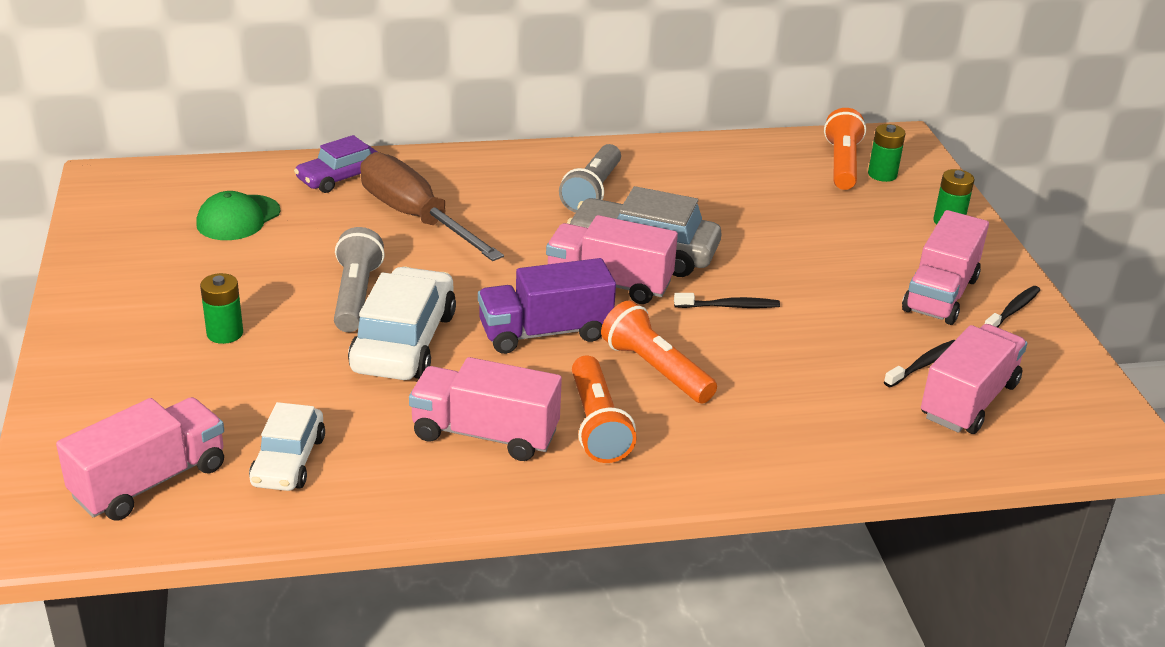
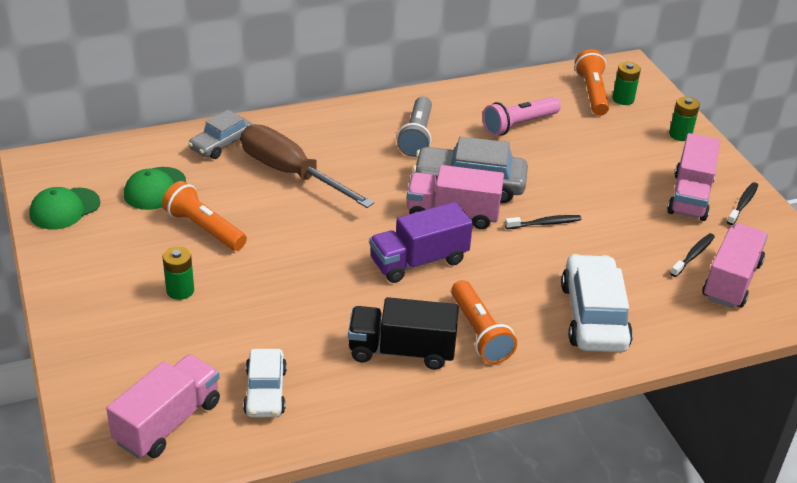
camera: 10 degrees left, 5 degrees up
purple car [294,135,377,193] -> grey car [188,110,253,159]
grey flashlight [334,227,385,332] -> none
white car [348,267,456,380] -> white car moved to [561,254,633,352]
pink truck [409,357,562,461] -> black truck [348,297,459,370]
orange flashlight [601,301,717,403] -> orange flashlight moved to [162,181,247,251]
none -> green cap [29,187,100,229]
none -> pink flashlight [483,97,561,136]

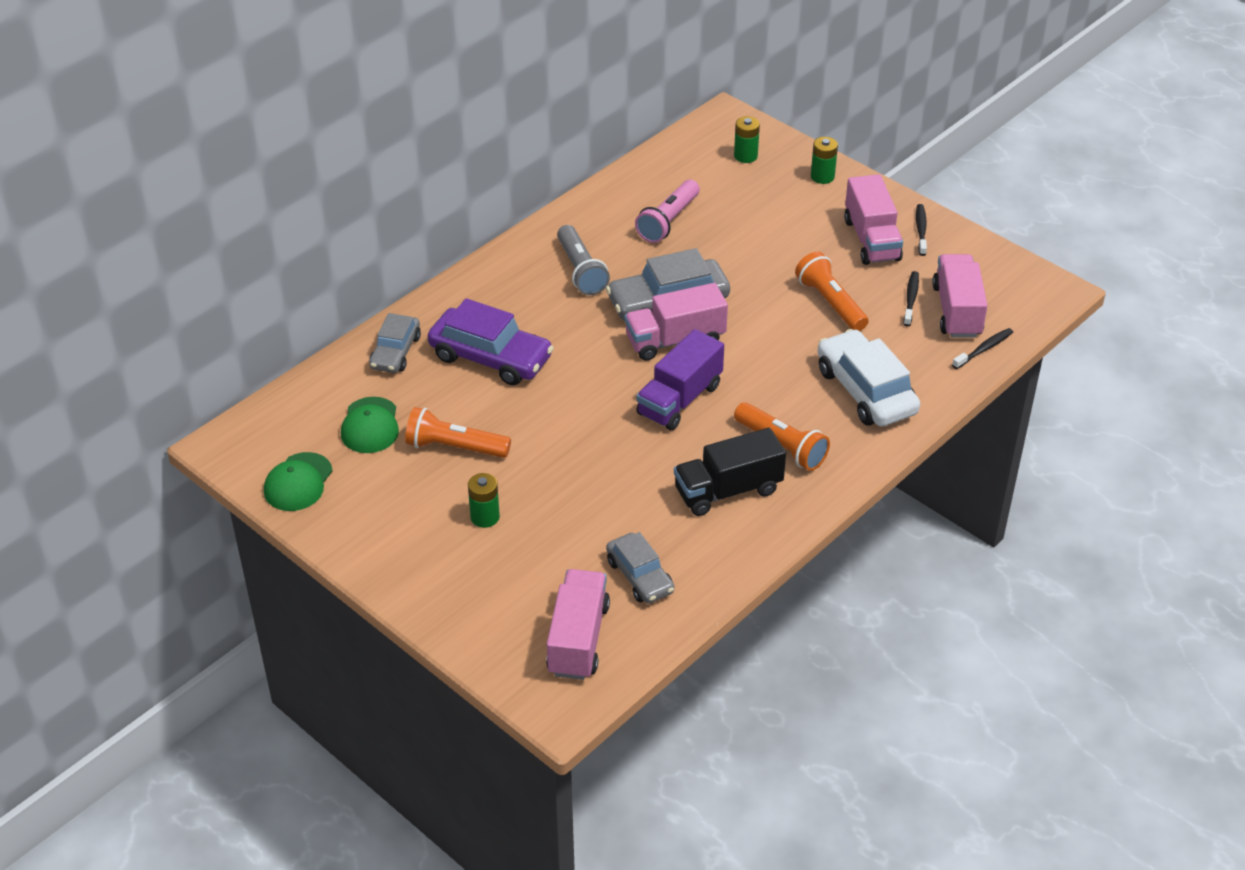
camera: 25 degrees left, 5 degrees up
brown screwdriver [241,124,374,208] -> purple car [428,298,554,385]
white car [243,349,287,417] -> grey car [606,532,675,604]
black toothbrush [505,215,581,229] -> black toothbrush moved to [952,328,1013,369]
orange flashlight [575,49,609,116] -> orange flashlight moved to [795,251,868,331]

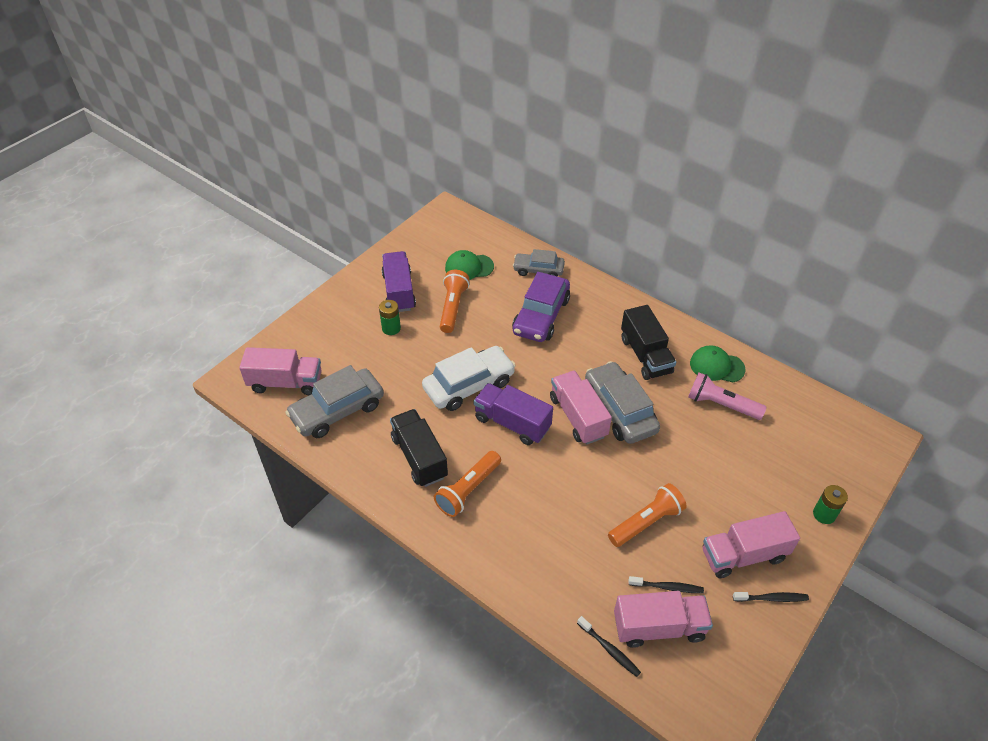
camera: 85 degrees right, 5 degrees up
green cap [264,452,333,511] -> green cap moved to [690,345,746,382]
grey flashlight [557,225,610,295] -> black truck [621,305,676,380]
grey car [606,532,675,604] -> grey car [285,365,384,438], size x1.61
green battery [734,116,760,163] -> none
white car [818,329,920,427] -> white car moved to [422,346,516,411]
none -> purple truck [382,251,416,312]

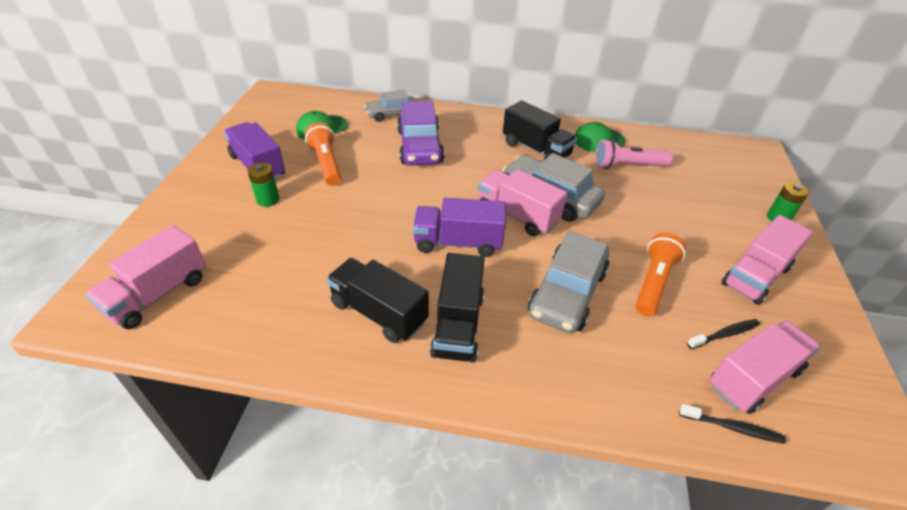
camera: 30 degrees left, 5 degrees down
pink truck [239,347,322,395] -> pink truck turned 150 degrees clockwise [85,225,206,329]
grey car [285,365,384,438] -> grey car moved to [528,231,609,334]
white car [422,346,516,411] -> none
orange flashlight [434,451,501,517] -> black truck [430,253,485,363]
black toothbrush [733,592,809,602] -> none

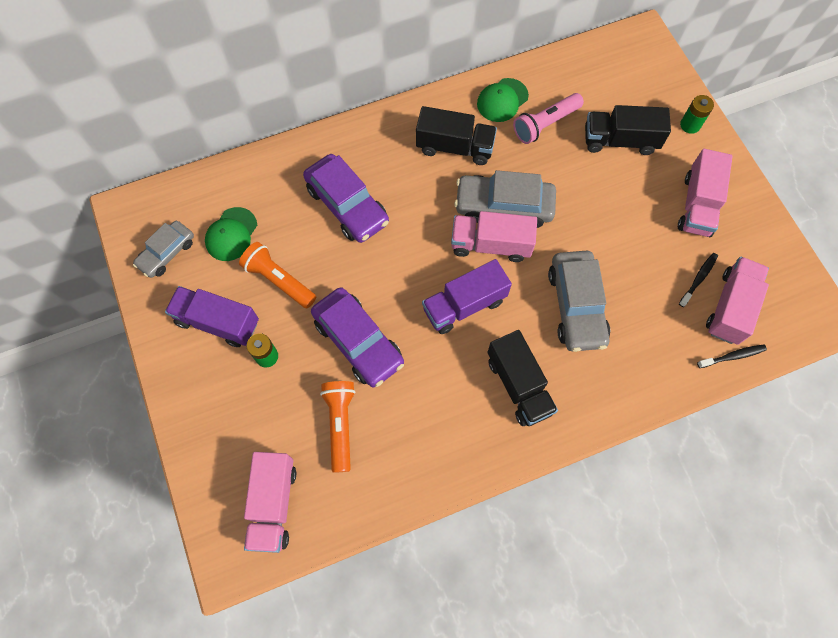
camera: 30 degrees left, 25 degrees up
black truck [326,258,429,343] -> black truck moved to [585,105,671,155]
grey car [364,90,415,122] -> grey car moved to [133,221,194,278]
orange flashlight [636,232,686,316] -> orange flashlight moved to [320,381,355,473]
none -> purple car [311,287,404,388]

